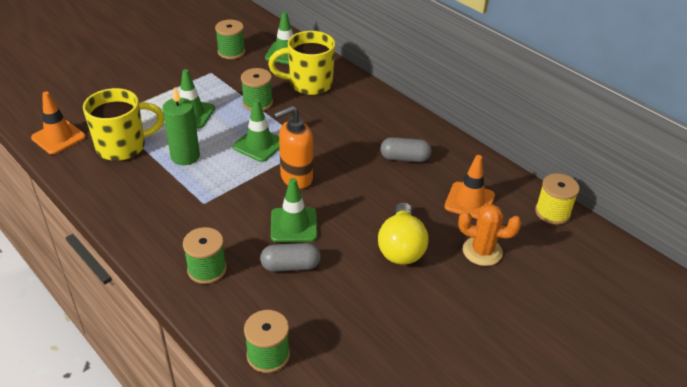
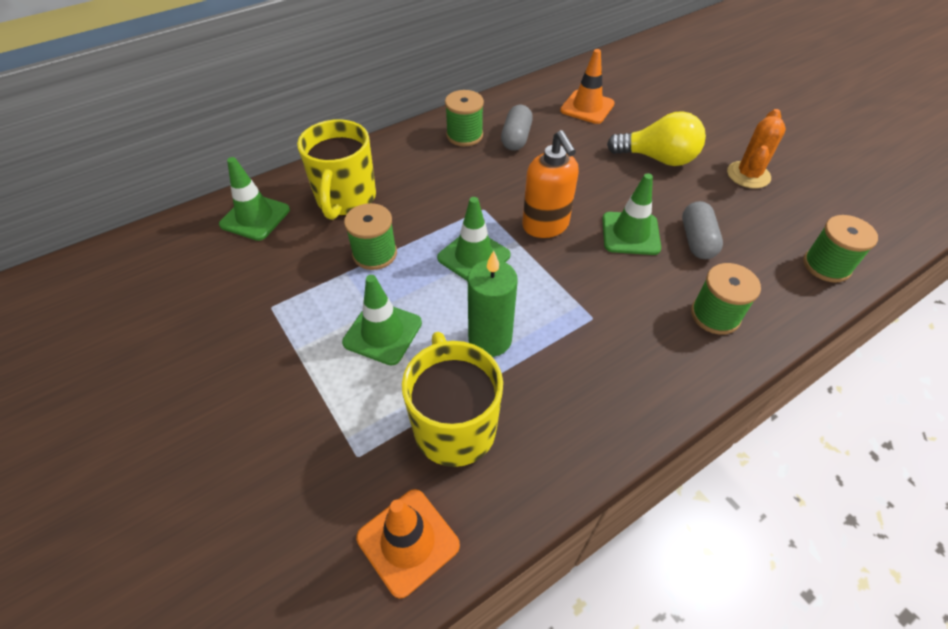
camera: 80 degrees left, 10 degrees up
green spool [215,20,245,59] -> green spool moved to [445,90,484,146]
orange cactus [458,204,521,266] -> orange cactus moved to [727,109,786,189]
yellow spool [535,173,580,225] -> none

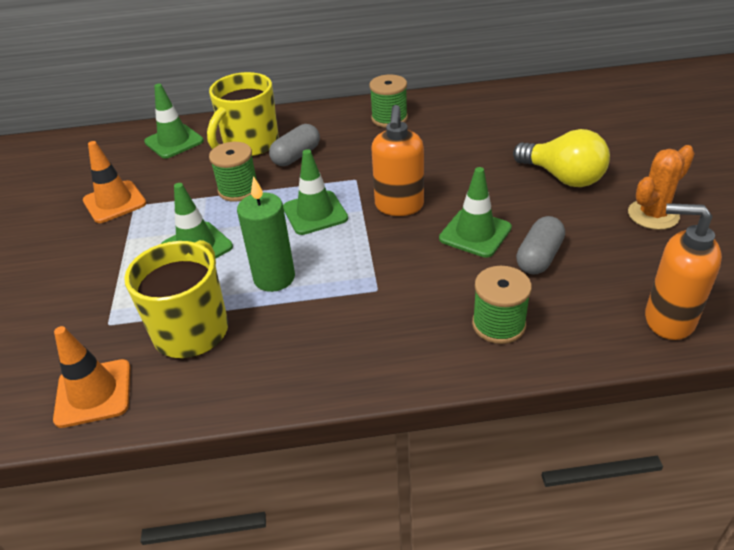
camera: 30 degrees right, 10 degrees down
grey capsule [501,105,533,151] -> grey capsule moved to [269,124,320,166]
orange traffic cone [560,49,615,124] -> orange traffic cone moved to [83,141,146,223]
green spool [803,215,878,283] -> orange soap dispenser [645,203,722,340]

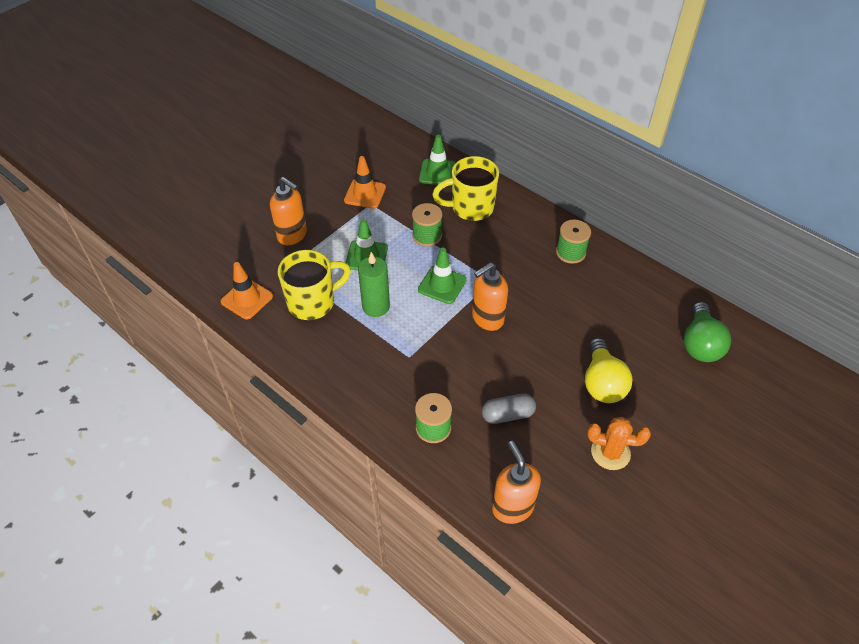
camera: 45 degrees right, 10 degrees up
grey capsule [269,124,320,166] -> none
green traffic cone [439,167,512,258] -> none
none -> orange soap dispenser [270,177,307,245]
none -> green light bulb [684,302,731,362]

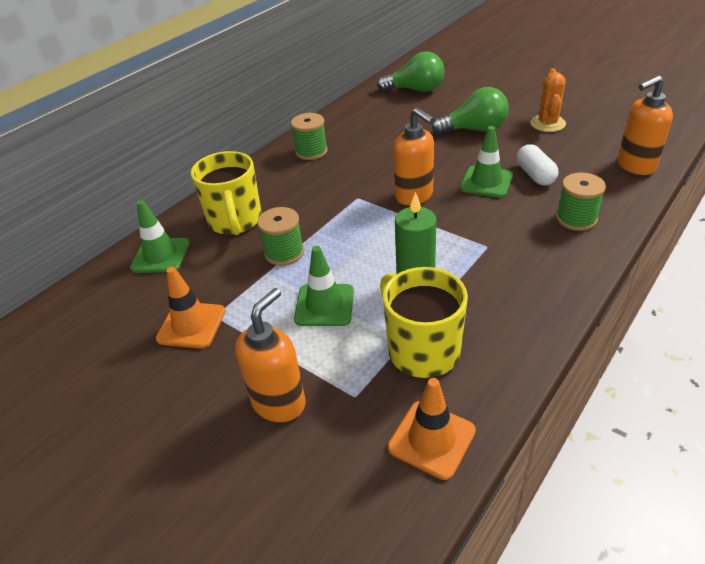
camera: 90 degrees left, 10 degrees down
green traffic cone [418,248,467,304] -> green traffic cone moved to [460,126,513,198]
grey capsule [482,393,536,424] -> white capsule [517,144,558,186]
yellow light bulb [585,338,633,403] -> green light bulb [432,87,509,135]

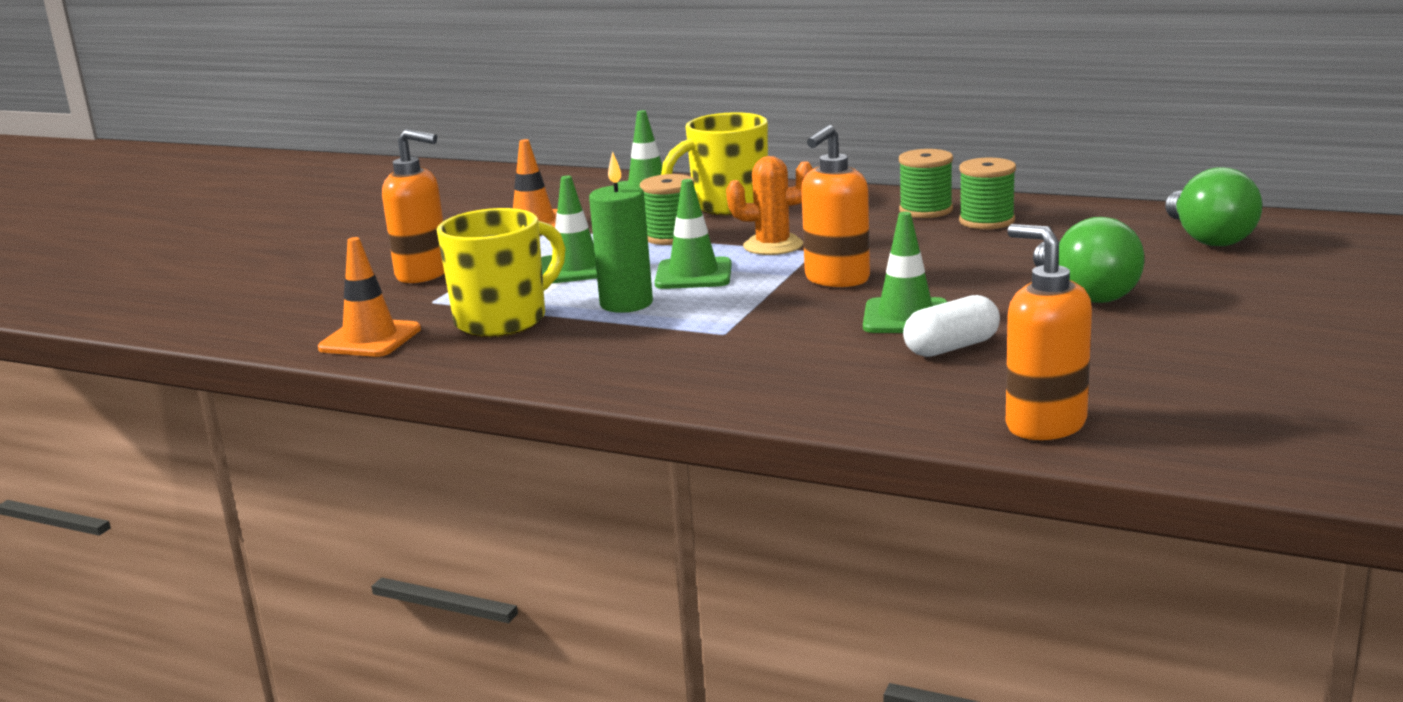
camera: 75 degrees right, 20 degrees down
orange cactus [530,69,566,132] -> orange cactus moved to [726,156,813,255]
green spool [556,173,606,231] -> green spool moved to [959,158,1016,229]
none -> green traffic cone [655,179,732,289]

